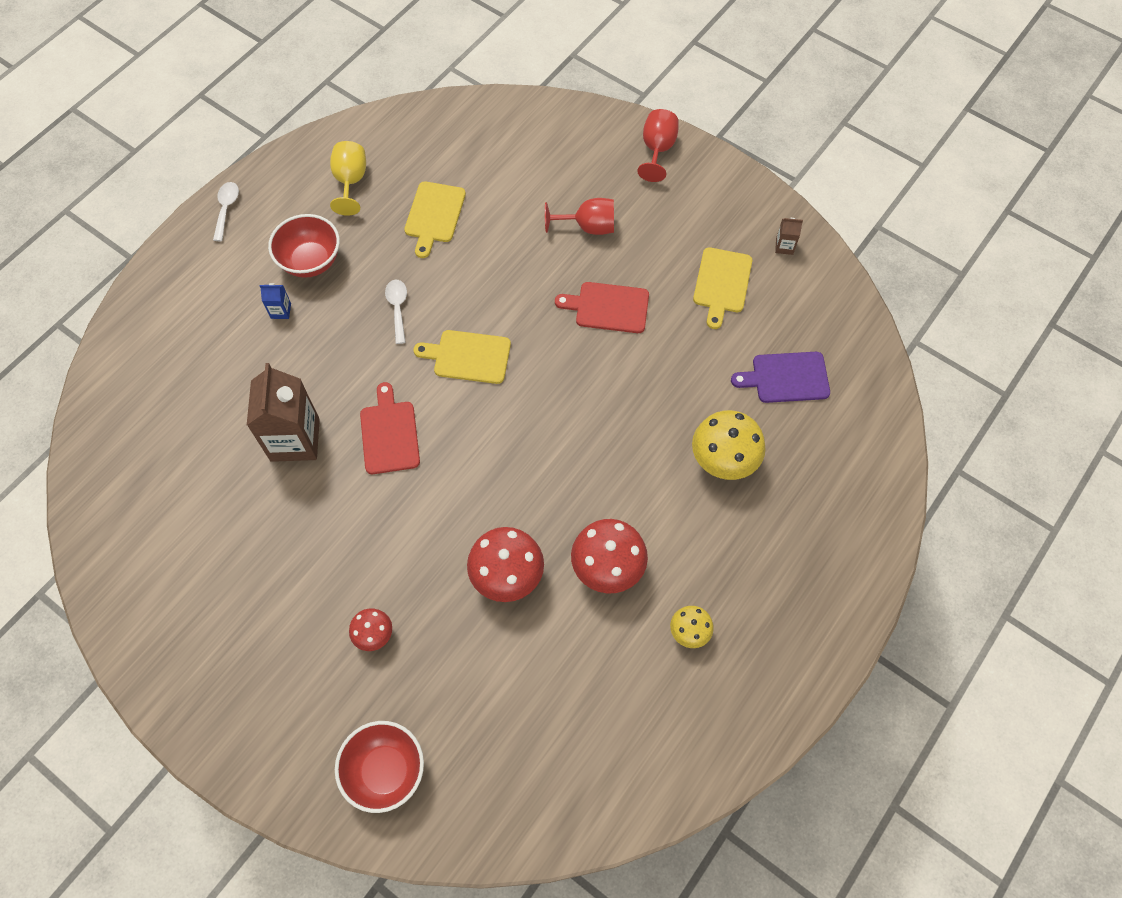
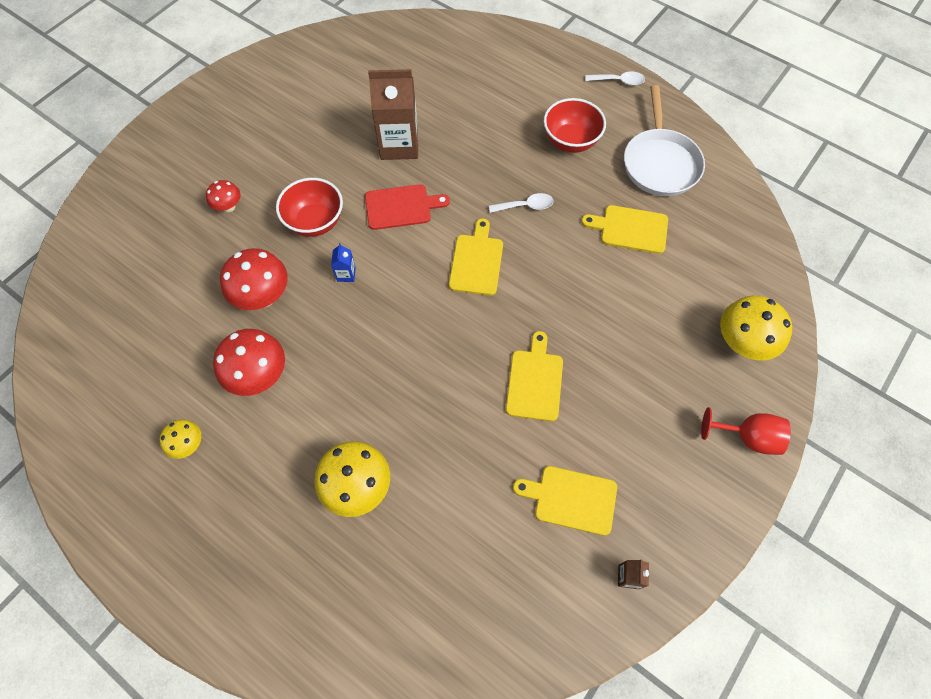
camera: 90 degrees right, 0 degrees up
blue carton [260,283,291,319] -> blue carton moved to [331,243,356,282]
yellow goblet [330,141,366,216] -> white pan [624,85,705,196]
red bowl [335,721,424,813] -> red bowl moved to [276,178,343,237]
red goblet [545,198,614,235] -> none
red cutting board [555,282,649,333] -> yellow cutting board [506,331,563,421]
purple cutting board [731,352,830,403] -> none
none -> yellow mushroom [720,296,792,360]

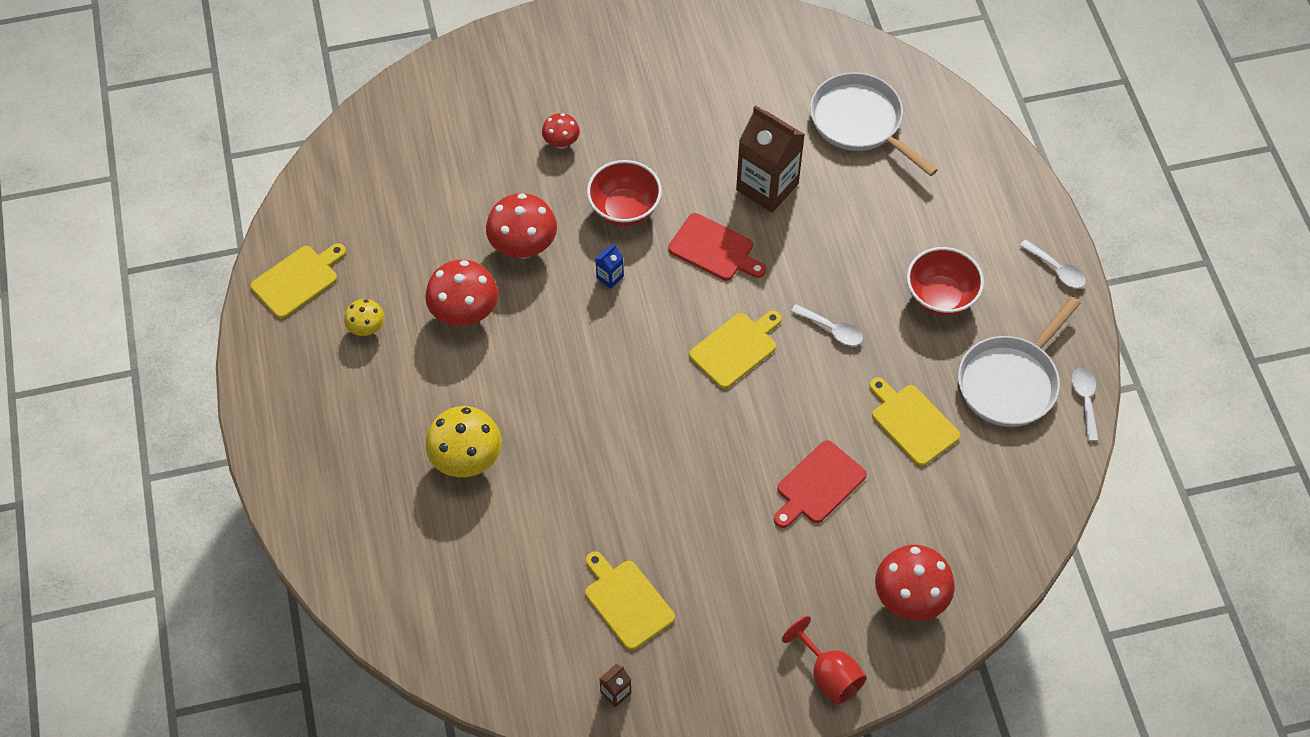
camera: 40 degrees right, 5 degrees down
yellow cutting board [506,331,563,421] -> yellow cutting board moved to [251,243,346,319]
yellow mushroom [720,296,792,360] -> red mushroom [875,545,955,621]
none -> red cutting board [774,440,867,528]
none -> white pan [810,72,938,176]
none -> white spoon [1072,368,1098,441]

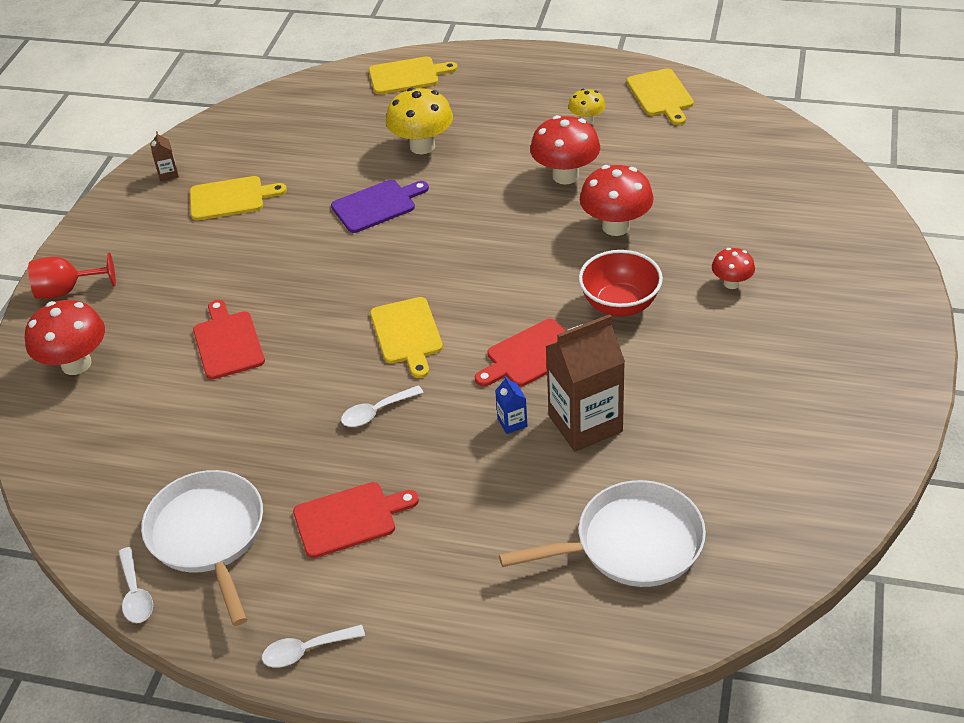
camera: 120 degrees right, 15 degrees down
blue carton [596,244,624,289] -> blue carton moved to [495,376,527,434]
yellow cutting board [869,378,960,466] -> yellow cutting board moved to [369,57,458,94]
red bowl [907,247,984,316] -> red cutting board [293,482,419,558]
white spoon [1072,368,1098,441] -> white spoon turned 45 degrees clockwise [118,547,153,623]
none -> purple cutting board [331,180,429,233]

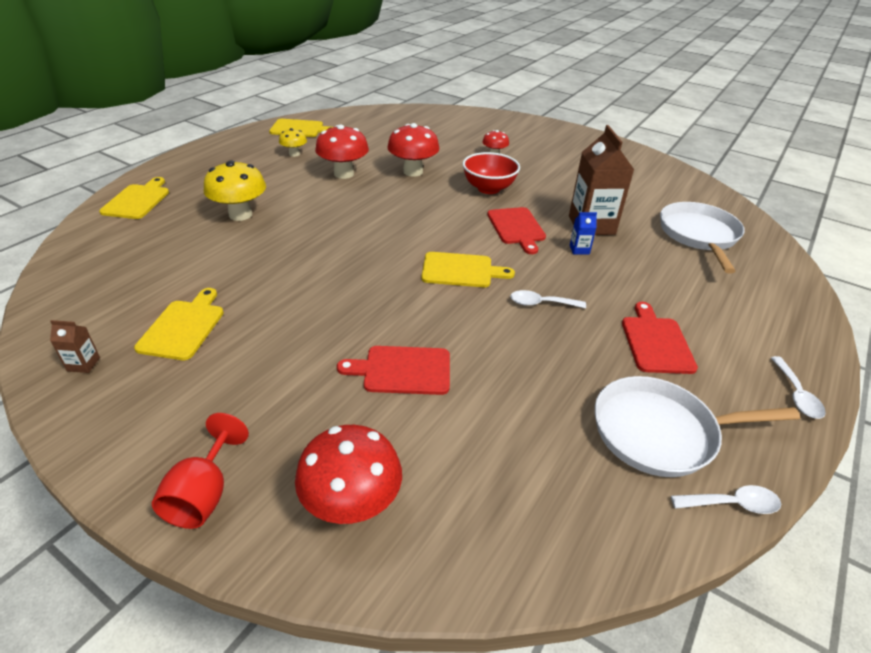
camera: 75 degrees left, 5 degrees down
purple cutting board [331,180,429,233] -> none
white spoon [341,385,424,427] -> white spoon turned 105 degrees clockwise [510,290,586,308]

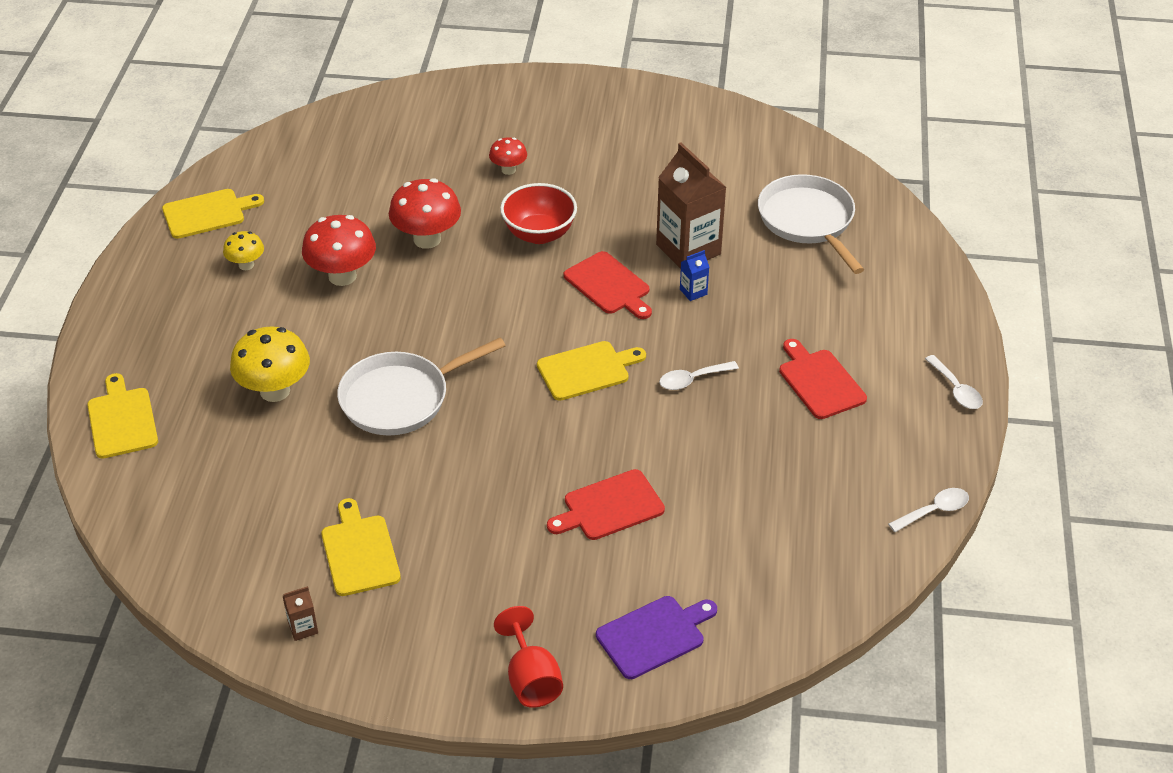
camera: 25 degrees left, 5 degrees up
red mushroom [295,425,402,524] -> purple cutting board [596,596,717,679]
white pan [595,376,800,477] -> white pan moved to [337,338,506,435]

